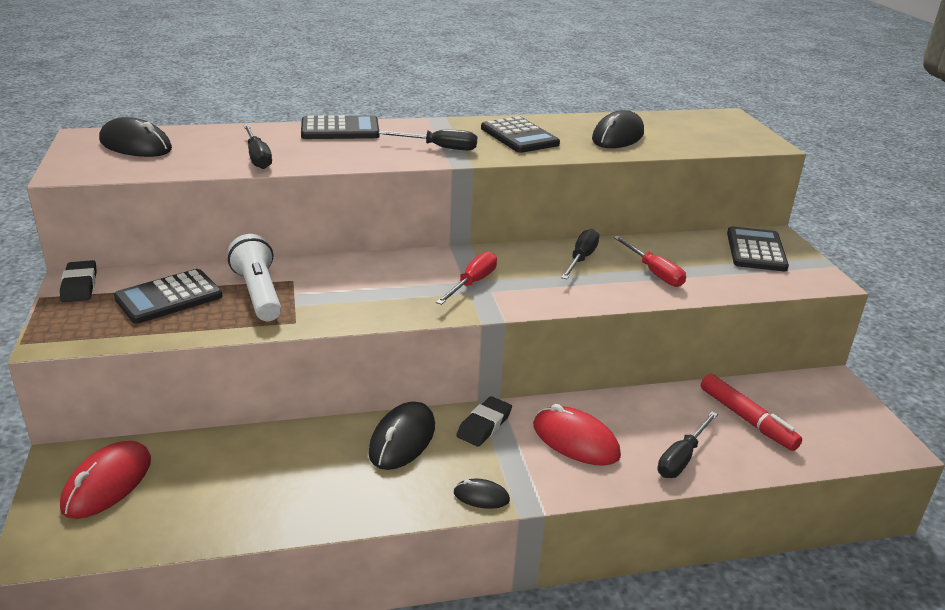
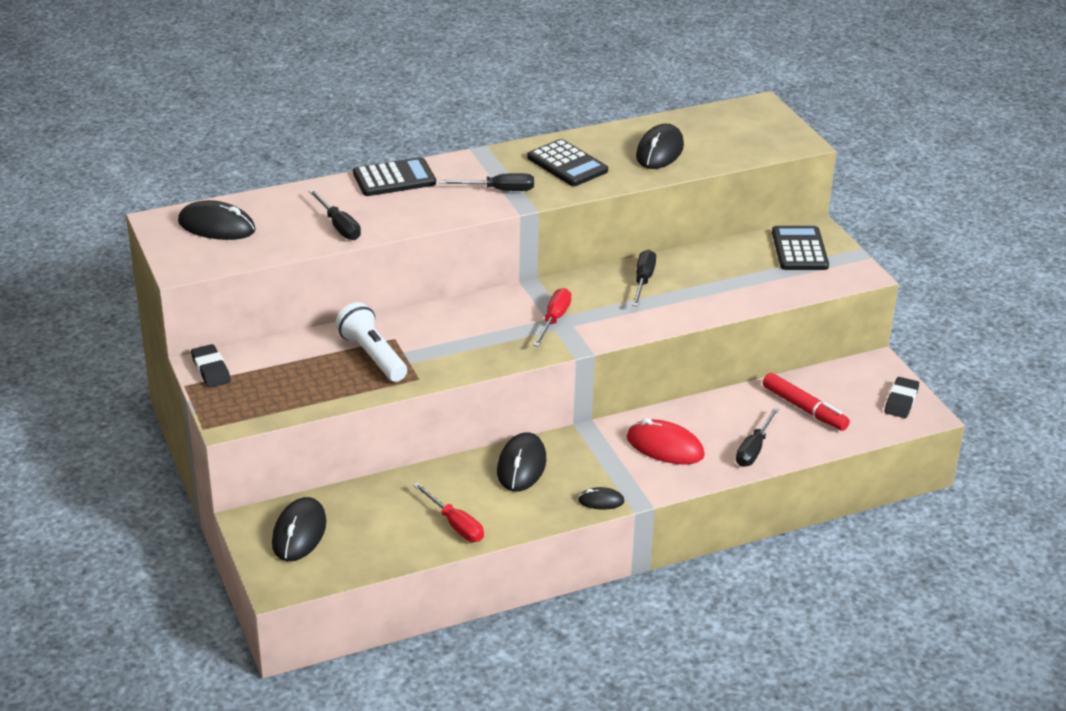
camera: 10 degrees left, 5 degrees up
red mouse [60,441,151,519] -> black mouse [272,497,327,561]
black calculator [114,269,223,324] -> none
black eraser [456,396,512,447] -> black eraser moved to [884,377,919,418]
red screwdriver [613,236,686,287] -> red screwdriver moved to [413,482,484,542]

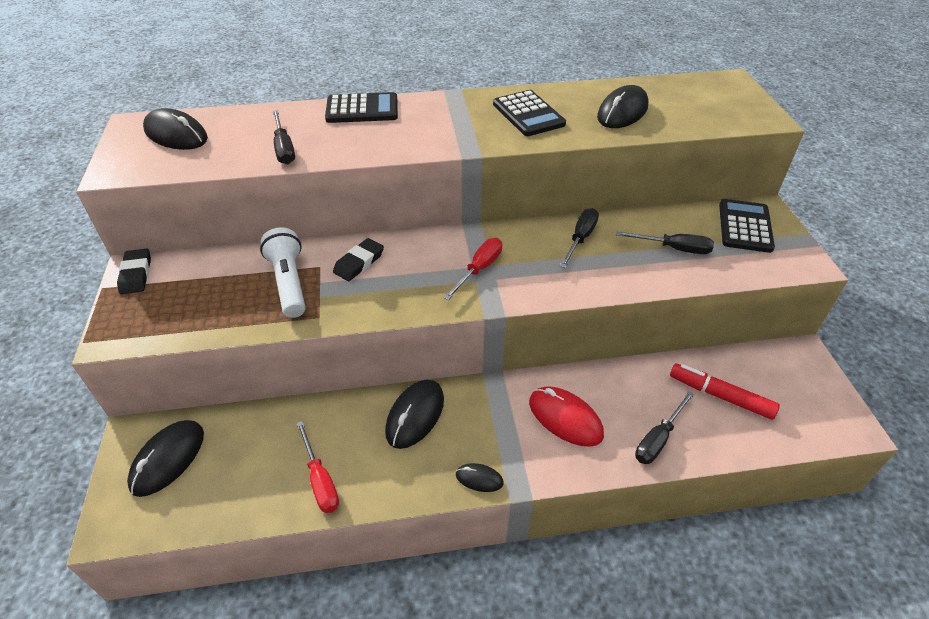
camera: 15 degrees right, 10 degrees up
black screwdriver [439,173,534,191] -> black screwdriver moved to [616,231,714,254]
red marker [763,373,850,431] -> red marker turned 150 degrees clockwise [670,363,780,420]
black eraser [884,377,919,418] -> black eraser moved to [333,238,384,281]

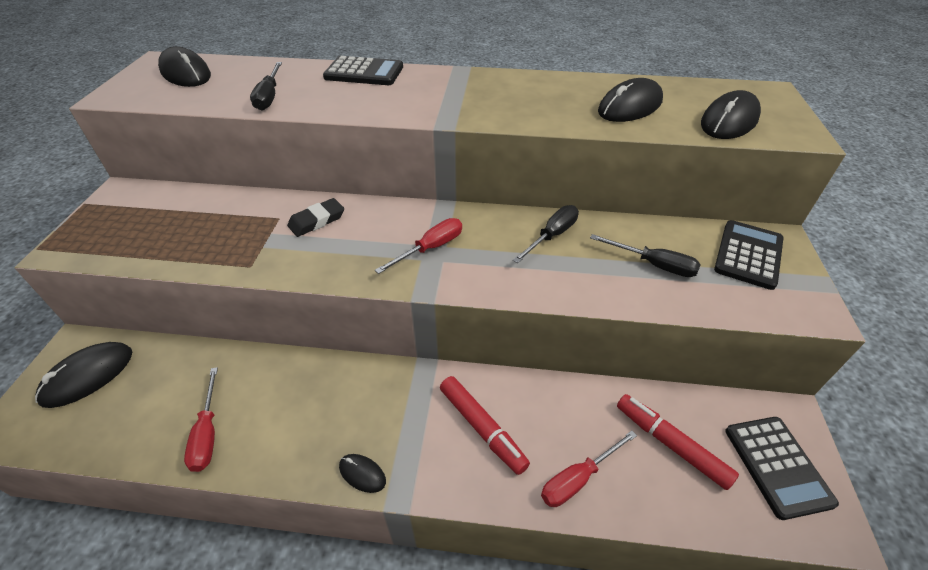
camera: 15 degrees right, 0 degrees up
black eraser [117,249,151,294] -> none
white flashlight [260,227,305,318] -> none
black mouse [385,380,444,449] -> black mouse moved to [701,90,761,139]
black calculator [493,90,566,136] -> black calculator moved to [725,417,839,520]
red mouse [529,386,604,447] -> red marker [440,376,530,475]
black screwdriver [635,391,694,464] -> red screwdriver [541,430,637,507]

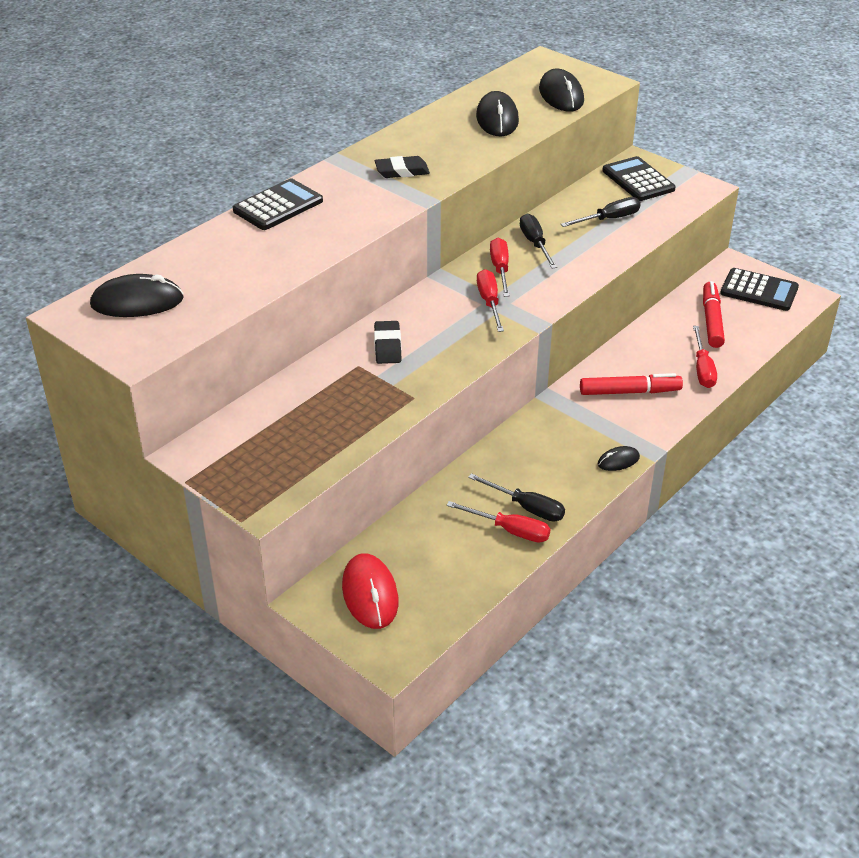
camera: 55 degrees left, 5 degrees down
black mouse [35,342,132,408] -> red mouse [342,553,398,629]
black screwdriver [250,62,282,111] -> black screwdriver moved to [468,473,565,522]
red marker [617,394,739,490] -> red marker turned 105 degrees clockwise [703,281,725,348]
none -> black eraser [375,156,430,178]
none -> red screwdriver [490,238,510,297]

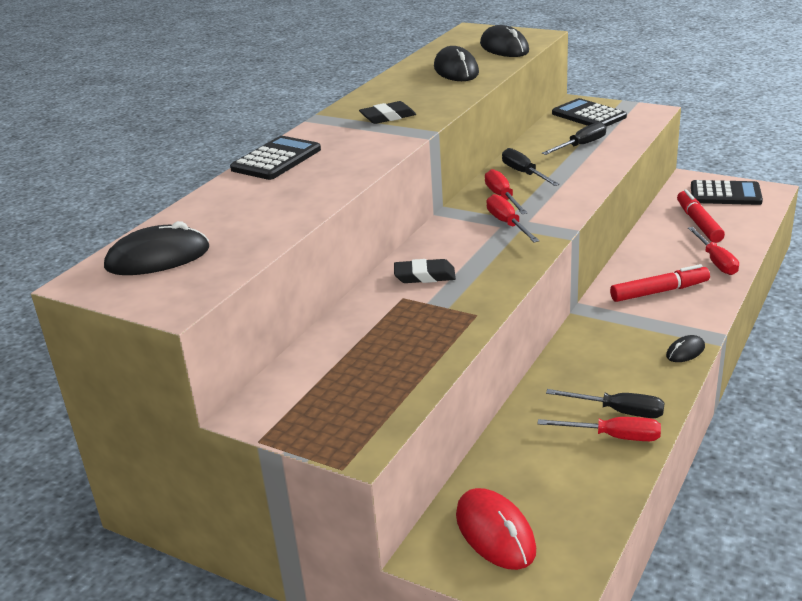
camera: 10 degrees left, 10 degrees down
black eraser [374,321,401,364] -> black eraser turned 75 degrees counterclockwise [394,259,456,283]

